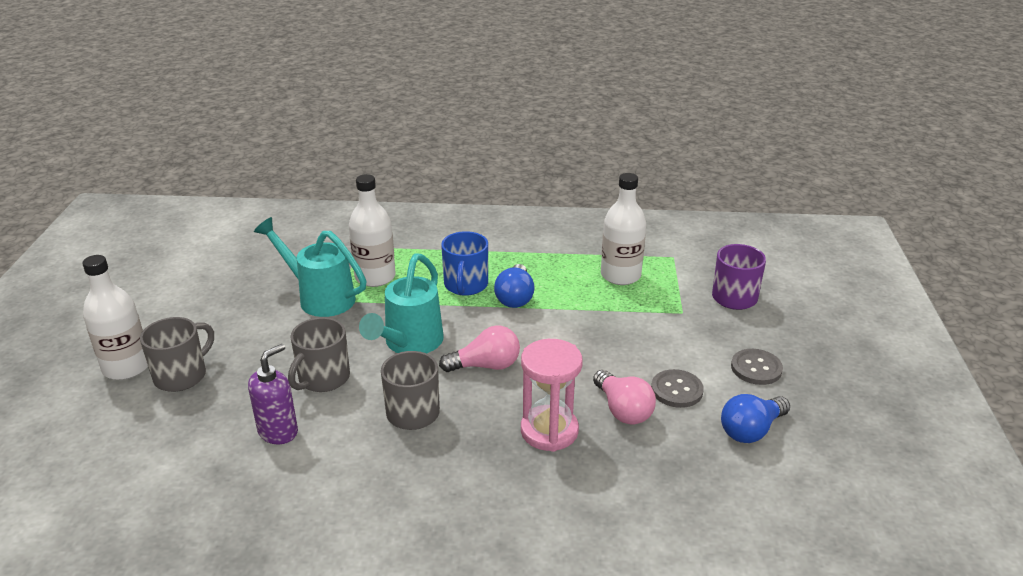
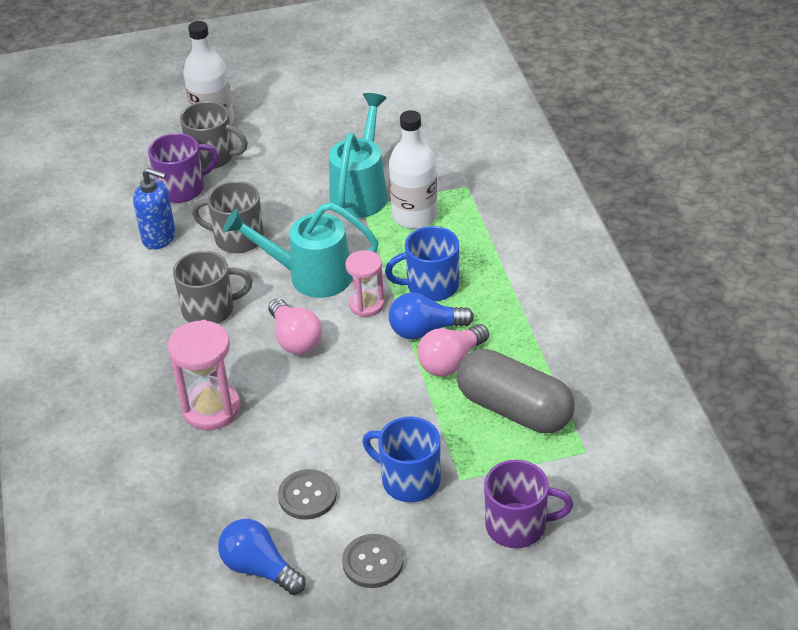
camera: 75 degrees right, 10 degrees up
purple soap dispenser [248,344,298,444] -> blue soap dispenser [133,168,175,250]
pink light bulb [593,370,656,424] -> pink light bulb moved to [417,324,489,376]
white bottle [601,173,646,285] -> grey capsule [456,349,575,433]
none -> purple mug [148,133,218,203]
none -> pink hourglass [346,250,384,317]
none -> blue mug [362,416,441,502]

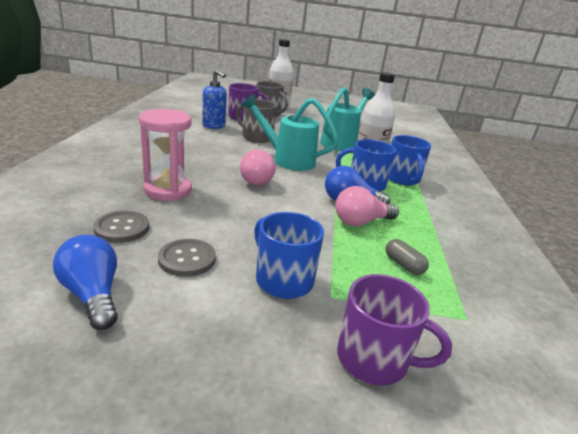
camera: 15 degrees right, 15 degrees down
grey mug [173,251,252,324] -> none
grey button [342,534,403,588] -> grey button moved to [93,211,149,243]
pink hourglass [346,250,384,317] -> none
grey capsule [456,349,575,433] -> grey capsule [386,239,429,275], size x0.41
none -> blue mug [389,135,431,185]

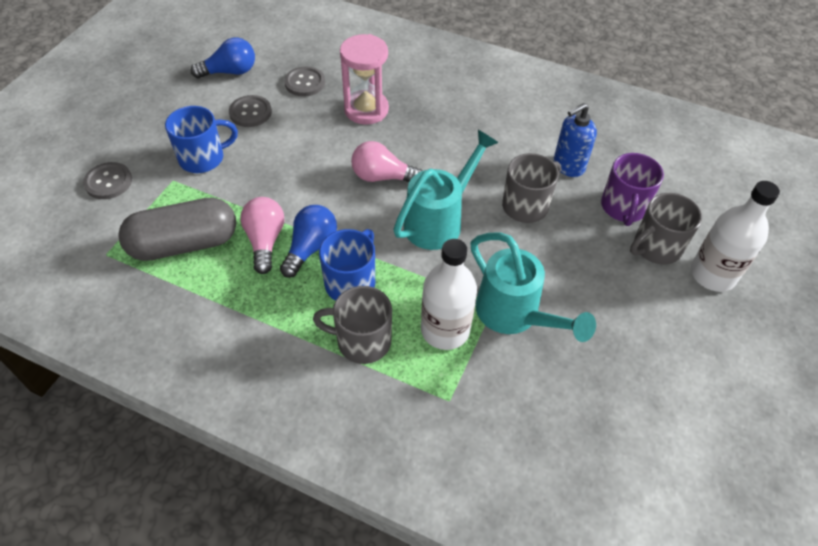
camera: 110 degrees right, 25 degrees up
purple mug [337,274,452,385] -> grey button [83,162,132,199]
grey capsule [386,239,429,275] -> grey capsule [118,198,236,261], size x2.43
blue mug [389,135,431,185] -> grey mug [313,286,392,364]

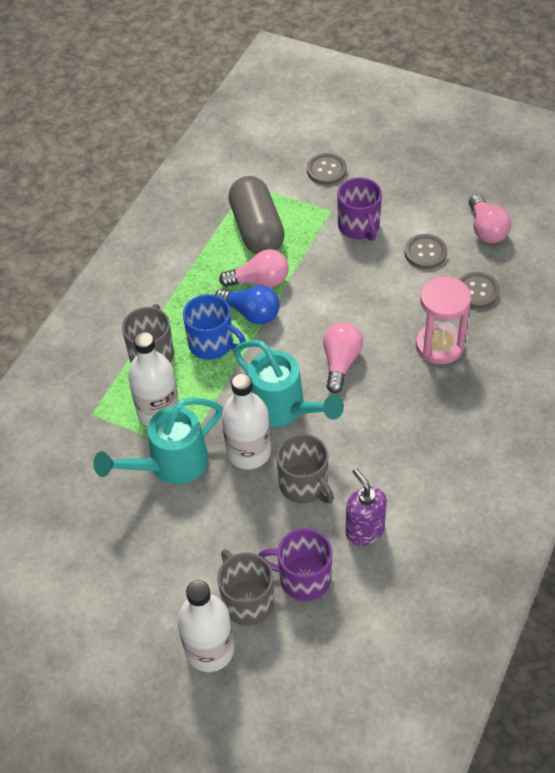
camera: 95 degrees right, 0 degrees up
blue mug [165,106,238,173] -> purple mug [337,177,382,241]
blue light bulb [191,37,255,78] -> pink light bulb [469,195,511,243]
blue soap dispenser [554,103,597,177] -> purple soap dispenser [346,468,387,546]
none -> white bottle [222,373,271,469]

